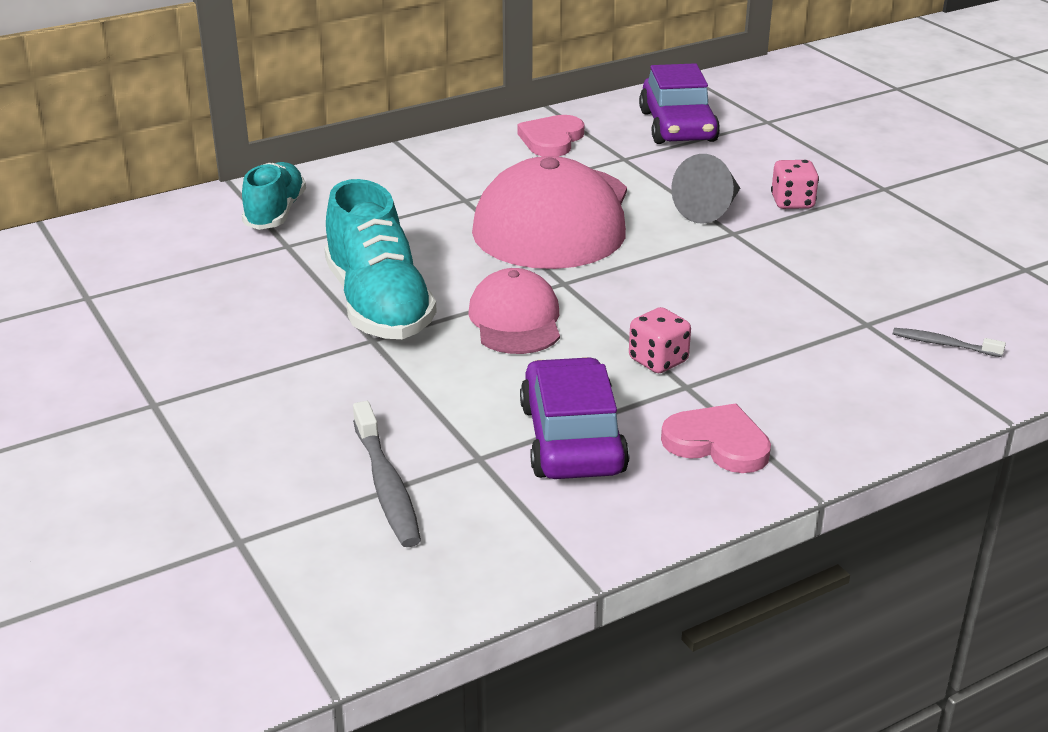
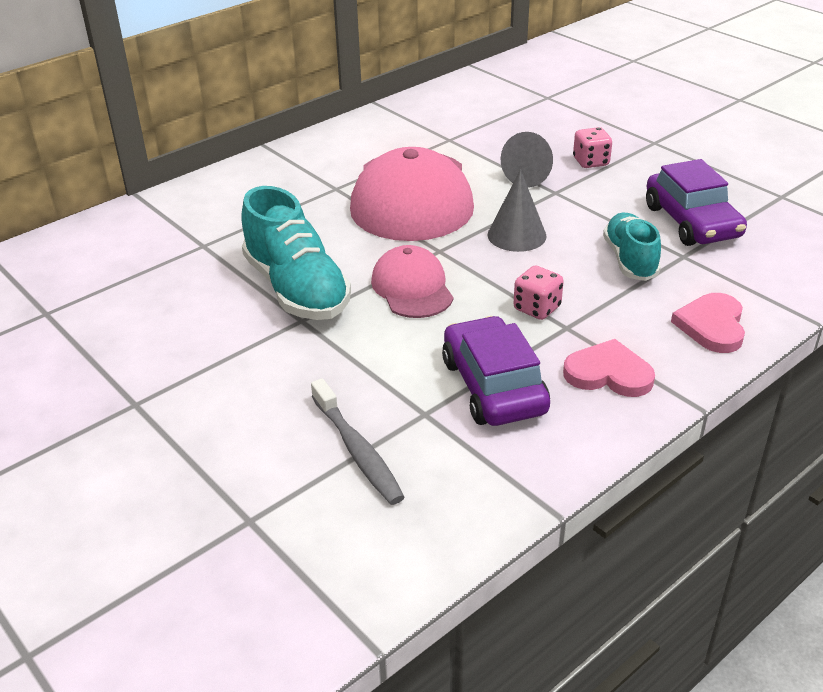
camera: 10 degrees left, 5 degrees up
turquoise shoe [242,162,306,230] -> turquoise shoe moved to [603,213,661,281]
pink heart [517,115,584,157] -> pink heart moved to [671,293,745,353]
purple car [639,63,720,144] -> purple car moved to [646,159,747,246]
grey toothbrush [893,328,1006,357] -> none
none -> grey cone [488,170,547,252]

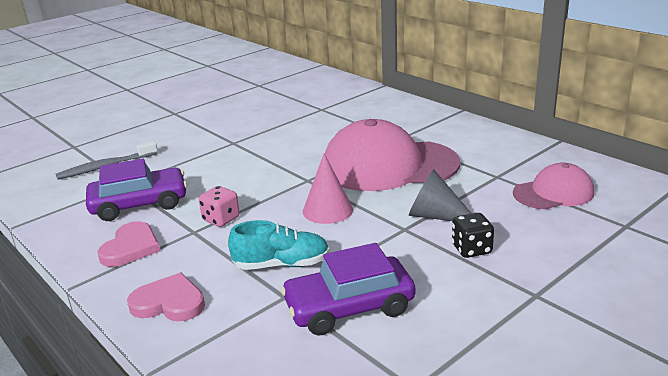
camera: 90 degrees right, 10 degrees down
turquoise shoe [241,186,351,320] -> none
pink cap [371,245,453,318] -> pink cap moved to [513,163,594,209]
grey cone [488,170,547,252] -> pink cone [303,154,353,224]
pink dice [573,127,612,168] -> black dice [452,213,494,258]

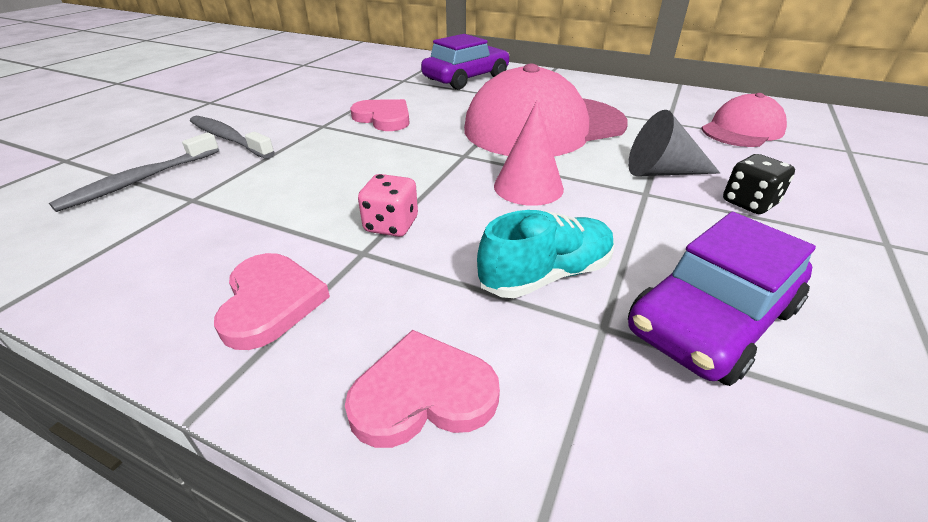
camera: 25 degrees left, 10 degrees up
purple car [86,159,187,221] -> purple car moved to [421,34,509,90]
none -> grey toothbrush [190,116,275,159]
none -> pink heart [350,99,409,131]

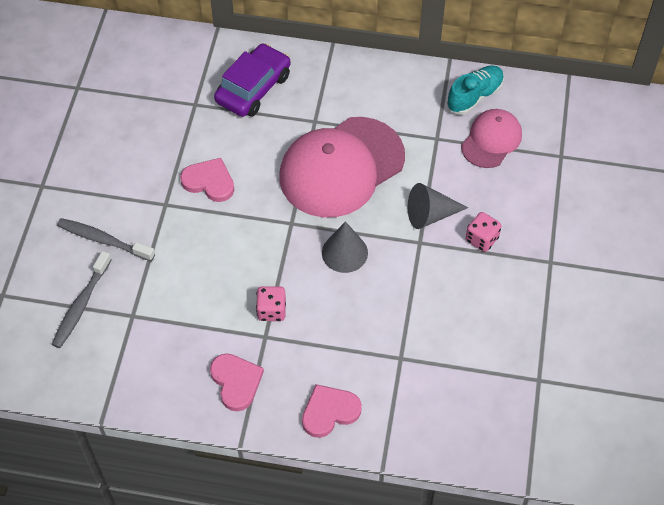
camera: 15 degrees left, 20 degrees up
turquoise shoe [477,210,615,298] -> turquoise shoe moved to [447,65,504,115]
pink cone [494,101,564,206] -> grey cone [322,221,368,273]
purple car [628,212,816,386] -> none
black dice [723,154,795,214] -> pink dice [466,212,501,252]

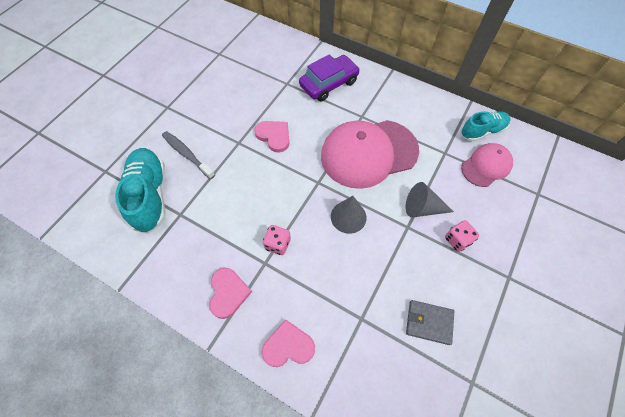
camera: 20 degrees right, 5 degrees up
grey toothbrush [52,251,112,348] -> turquoise shoe [115,148,166,234]
none -> grey wallet [406,300,454,345]

